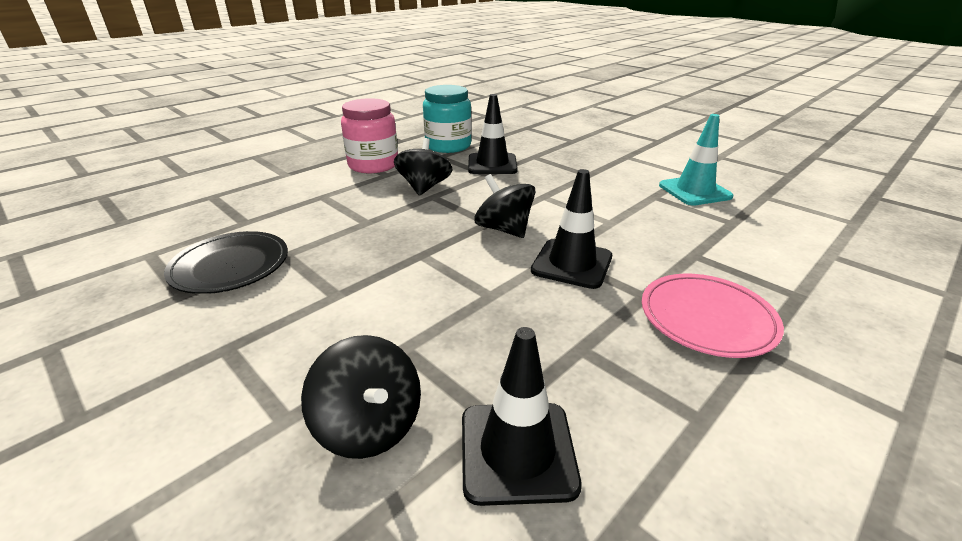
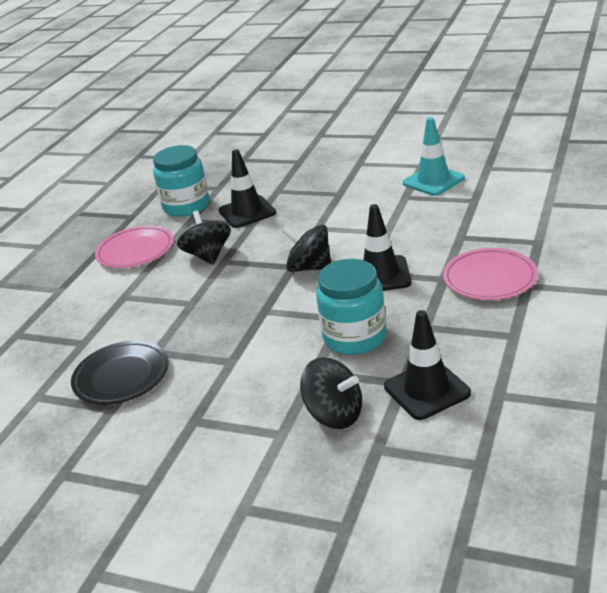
camera: 20 degrees left, 0 degrees up
pink jar [341,98,398,173] -> pink plate [95,225,174,268]
none -> turquoise jar [316,259,387,355]

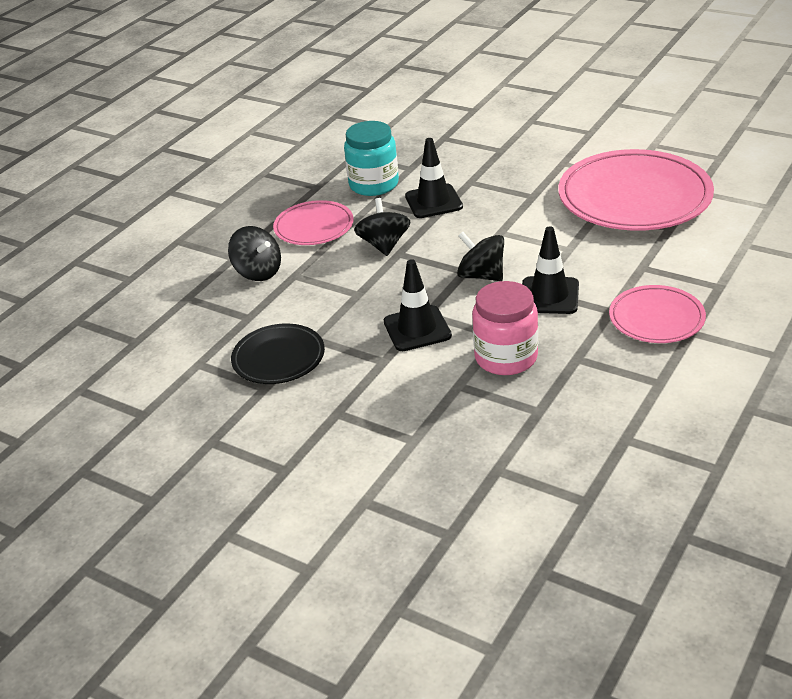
camera: 10 degrees right, 5 degrees up
black spinning top [300,357,362,429] -> black spinning top moved to [228,226,281,281]
turquoise jar [316,259,387,355] -> pink jar [472,281,538,375]
black traffic cone [384,310,471,420] -> black traffic cone moved to [384,259,452,351]
turquoise traffic cone [403,117,465,196] -> pink plate [558,149,714,231]

